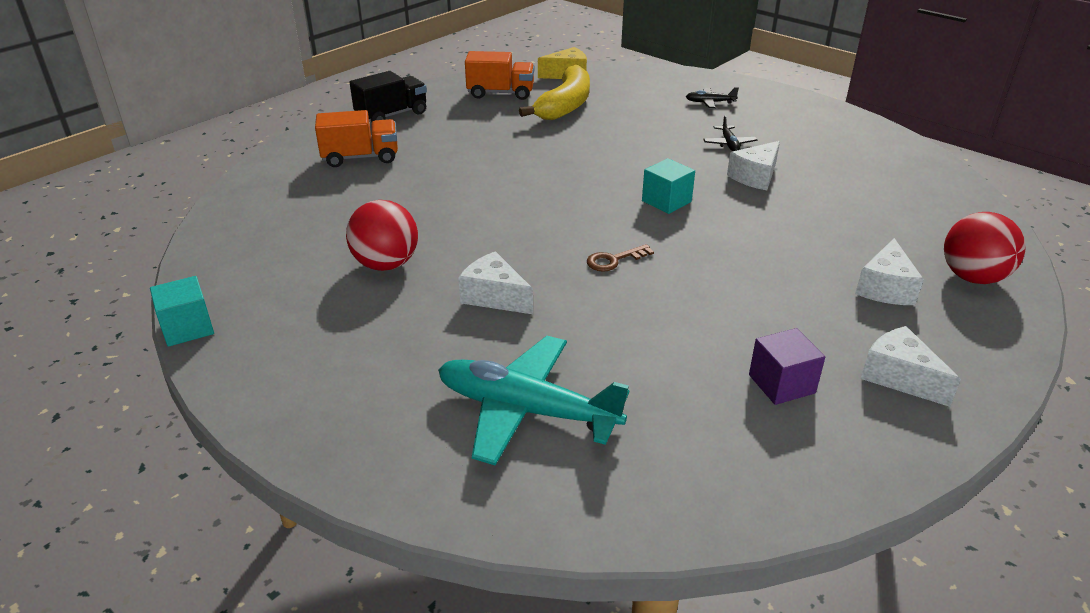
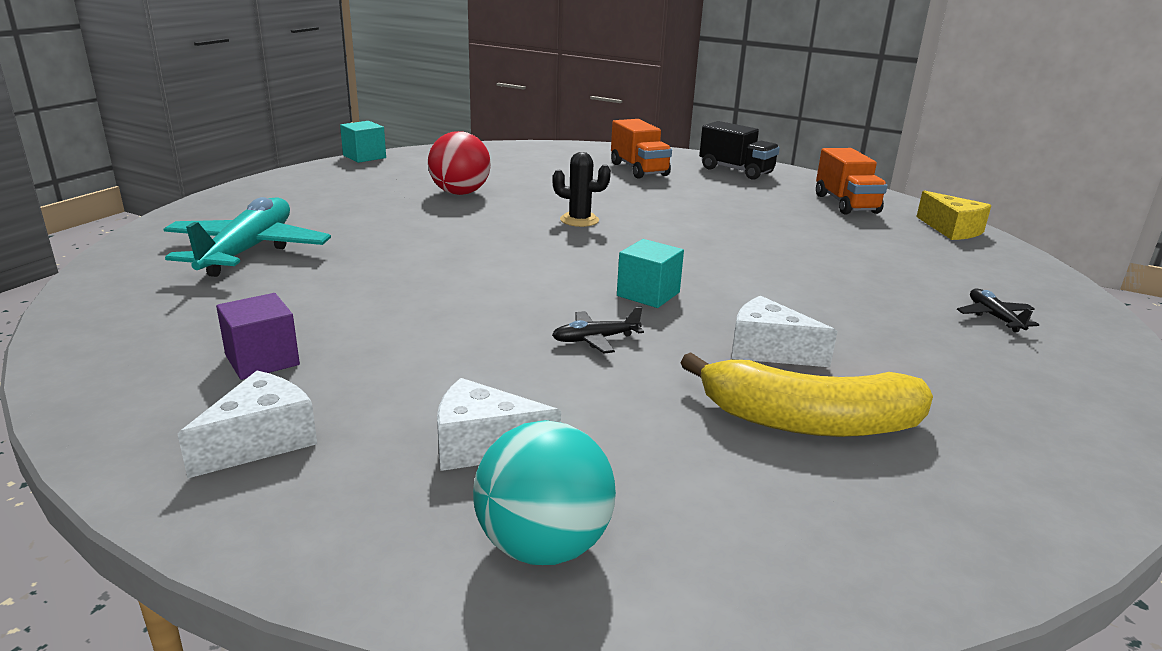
camera: 75 degrees right, 10 degrees down
white cheese [458,251,533,314] -> none
yellow banana [519,65,590,120] -> yellow banana moved to [681,352,933,437]
brown key [587,244,654,272] -> none
black plane [703,115,757,151] -> black plane moved to [552,307,644,354]
red ball [944,212,1026,284] -> turquoise ball [473,420,616,565]
none -> black cactus [552,152,611,227]

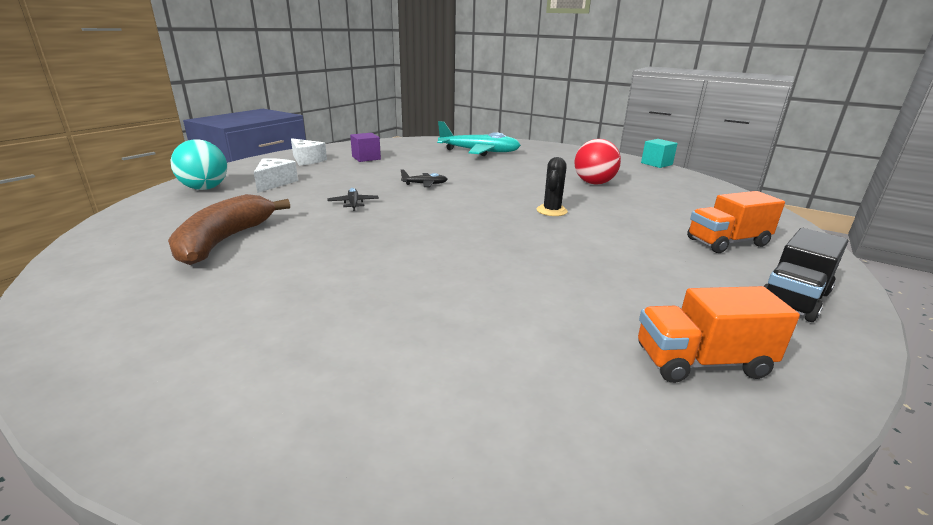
camera: 95 degrees right, 0 degrees up
turquoise cube [617,239,684,308] -> none
yellow banana [681,352,933,437] -> brown banana [168,194,290,265]
white cheese [732,296,837,367] -> none
yellow cheese [916,190,992,240] -> none
black plane [957,289,1039,332] -> black plane moved to [401,170,448,187]

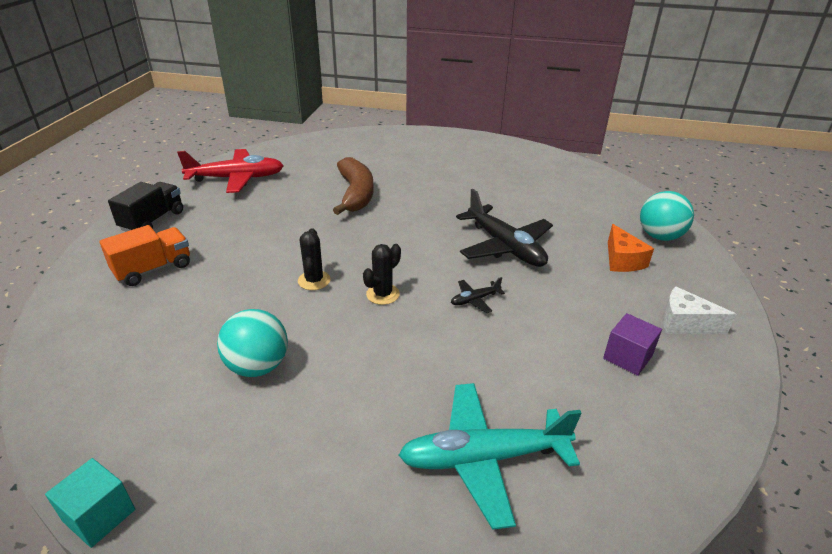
camera: 160 degrees right, 10 degrees up
brown banana [168,194,290,265] -> brown banana moved to [333,157,374,215]
white cheese [254,158,298,193] -> orange cheese [608,224,654,272]
black plane [327,188,379,211] -> black plane [456,189,553,267], size x2.26
red ball [574,139,621,185] -> turquoise ball [217,309,288,377]
orange truck [638,286,800,383] -> red plane [177,149,284,193]
none -> black cactus [363,244,401,305]

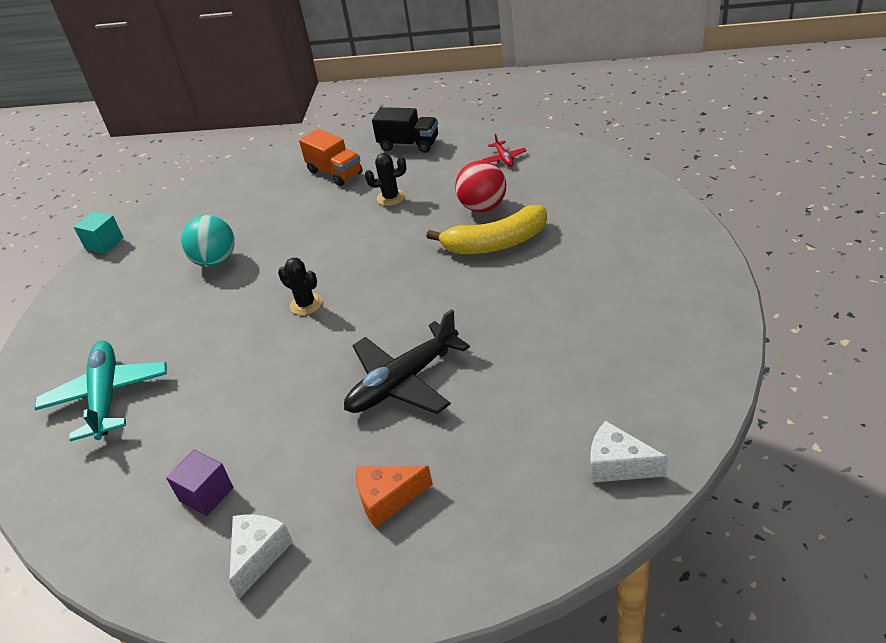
camera: 90 degrees right, 5 degrees up
red plane [177,149,284,193] -> red plane [482,134,527,167], size x0.44
black cactus [298,228,331,290] -> black cactus moved to [365,153,407,206]
brown banana [333,157,374,215] -> yellow banana [426,205,547,254]
black plane [451,277,505,313] -> none
turquoise ball [640,191,694,241] -> none
none -> red ball [455,160,506,212]
none -> white cheese [590,421,668,483]

